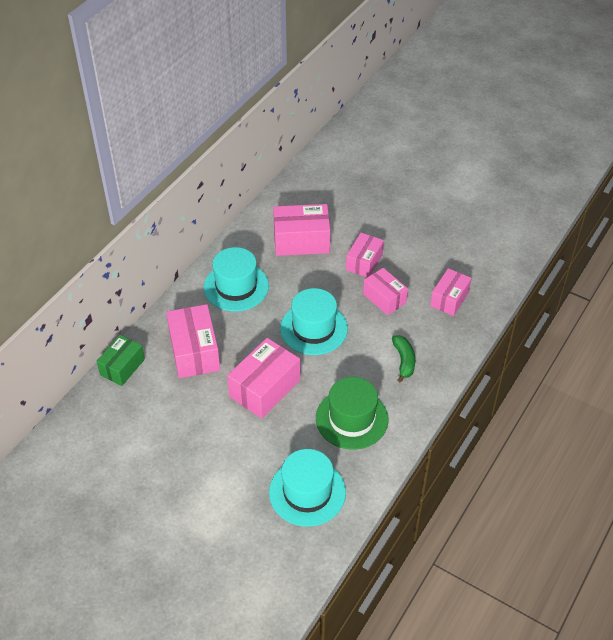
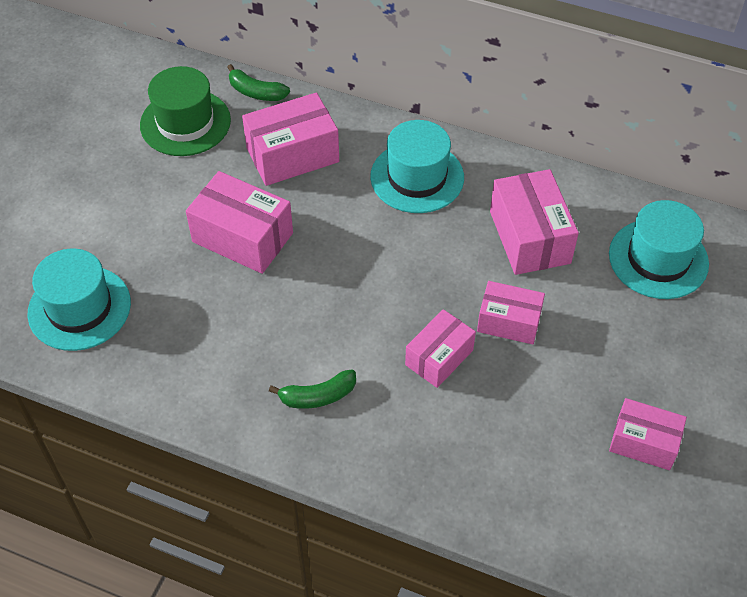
camera: 80 degrees right, 5 degrees up
green box [96,335,145,386] -> green banana [227,64,290,101]
turquoise hat [280,288,348,355] -> turquoise hat moved to [609,200,709,299]
green hat [316,377,388,450] -> green hat moved to [140,66,231,156]
pink box [430,268,472,316] -> pink box moved to [609,398,687,470]

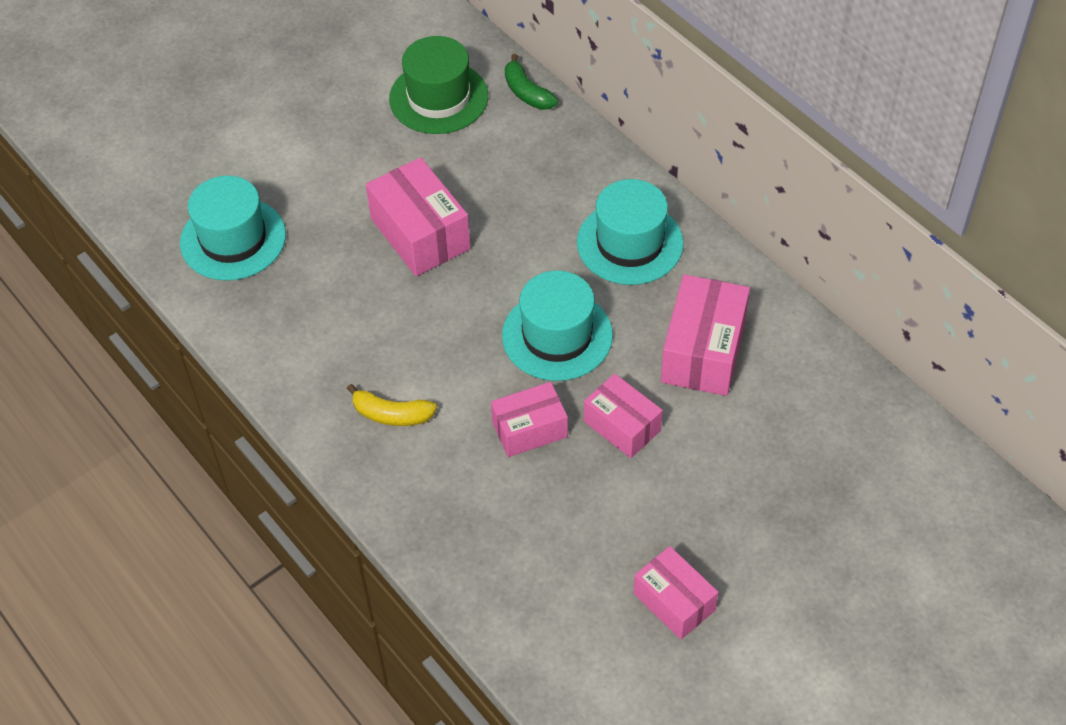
camera: 30 degrees right, 0 degrees up
pink box [242,93,339,186] -> none
green banana [269,370,356,409] -> yellow banana [347,384,437,426]
turquoise hat [609,200,709,299] -> turquoise hat moved to [502,271,613,381]

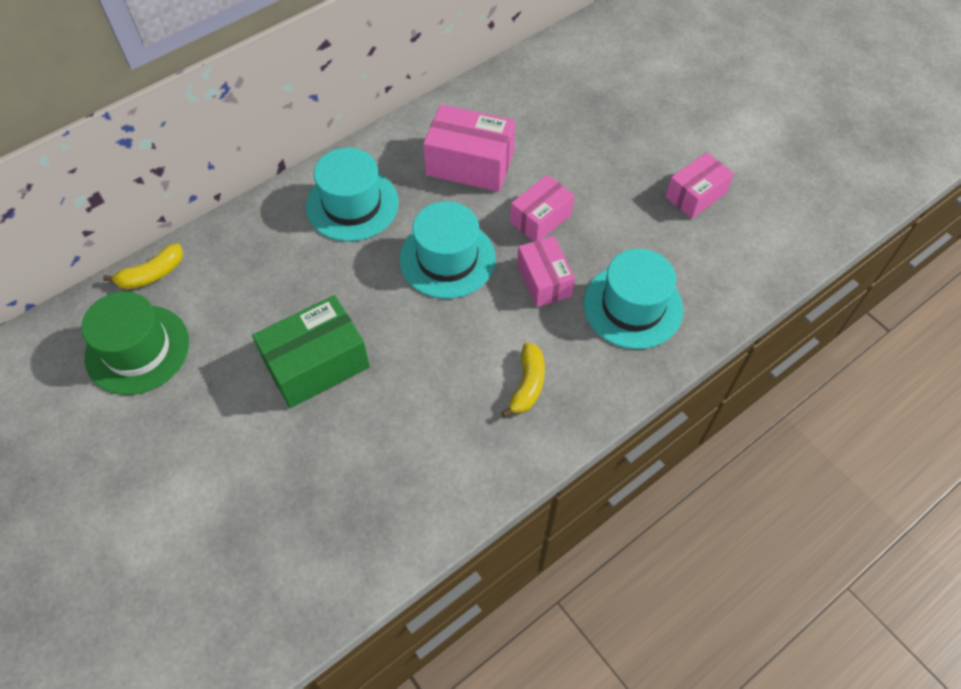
camera: 90 degrees left, 5 degrees up
turquoise hat [180,176,286,281] -> turquoise hat moved to [583,249,683,349]
pink box [366,157,471,276] -> green box [252,295,370,408]
green banana [505,54,558,110] -> yellow banana [103,243,183,289]

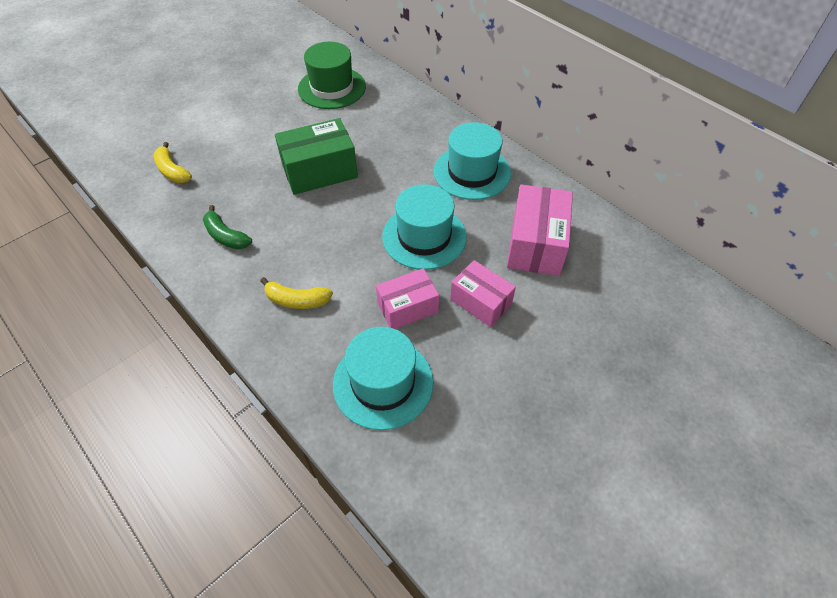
camera: 85 degrees right, 5 degrees down
yellow banana [103,243,183,289] -> yellow banana moved to [154,142,192,183]
green box [252,295,370,408] -> green box turned 75 degrees counterclockwise [275,118,358,195]
pink box [666,152,734,219] -> none
none -> green banana [203,205,252,250]

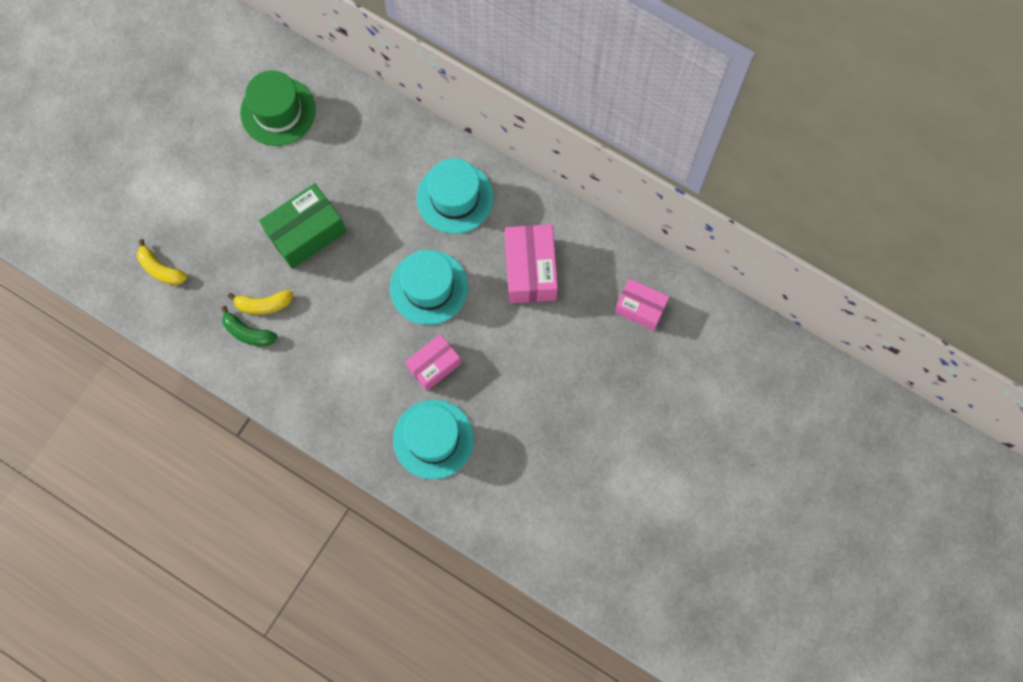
camera: 15 degrees left, 20 degrees up
yellow banana [260,277,333,309] -> yellow banana moved to [228,290,293,315]
pink box [450,260,516,327] -> pink box moved to [614,279,669,330]

